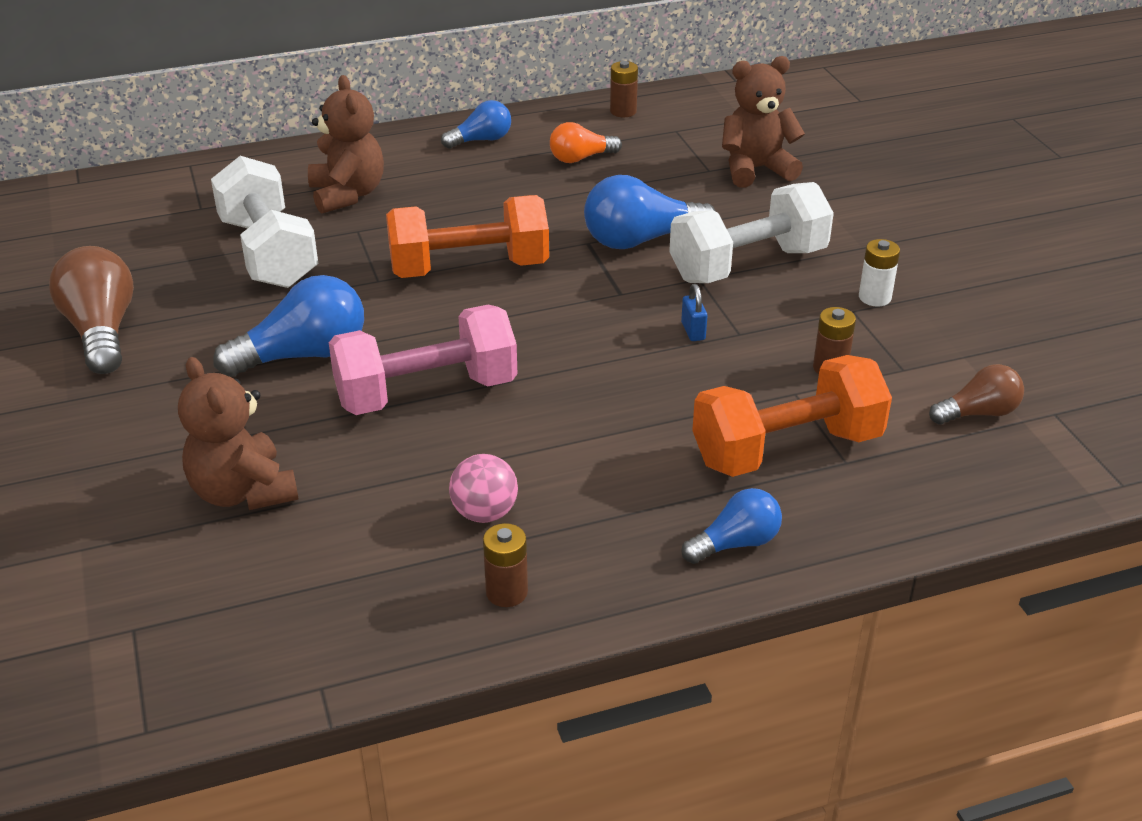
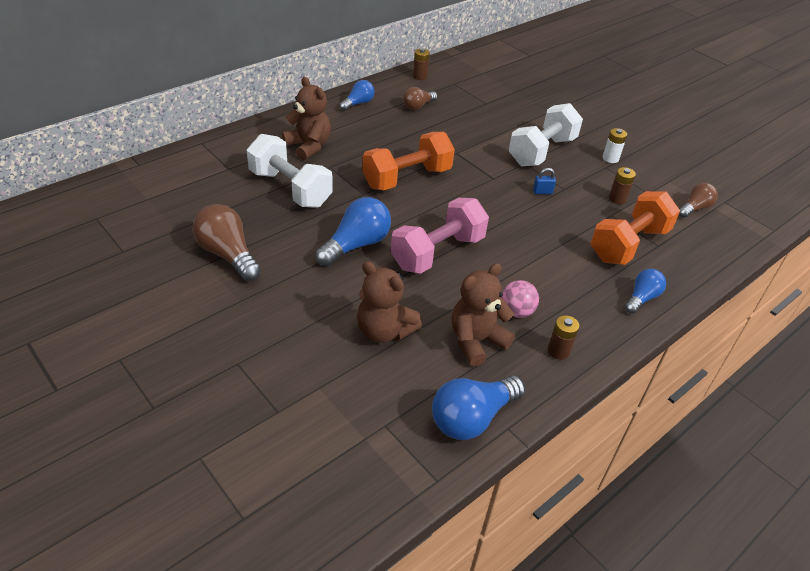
camera: 25 degrees left, 5 degrees up
orange light bulb [550,122,622,163] -> brown light bulb [403,87,437,110]
blue light bulb [584,175,716,249] -> blue light bulb moved to [432,375,525,440]
blue padlock [681,284,708,341] -> blue padlock turned 60 degrees counterclockwise [533,168,556,194]
brown teddy bear [722,56,805,188] -> brown teddy bear moved to [452,263,515,367]

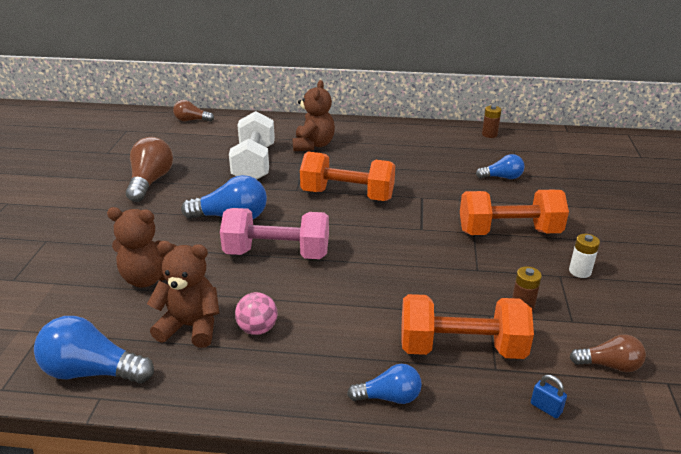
camera: 50 degrees right, 10 degrees down
blue light bulb [340,80,375,111] -> blue light bulb moved to [476,154,525,179]
brown teddy bear [357,261,422,343] -> brown teddy bear turned 75 degrees counterclockwise [107,207,177,287]
brown light bulb [403,87,437,110] -> brown light bulb moved to [173,100,214,122]
white dumbbell [509,103,583,166] -> orange dumbbell [460,190,569,235]
blue padlock [533,168,556,194] -> blue padlock moved to [531,375,567,418]
brown battery [548,315,579,360] -> none

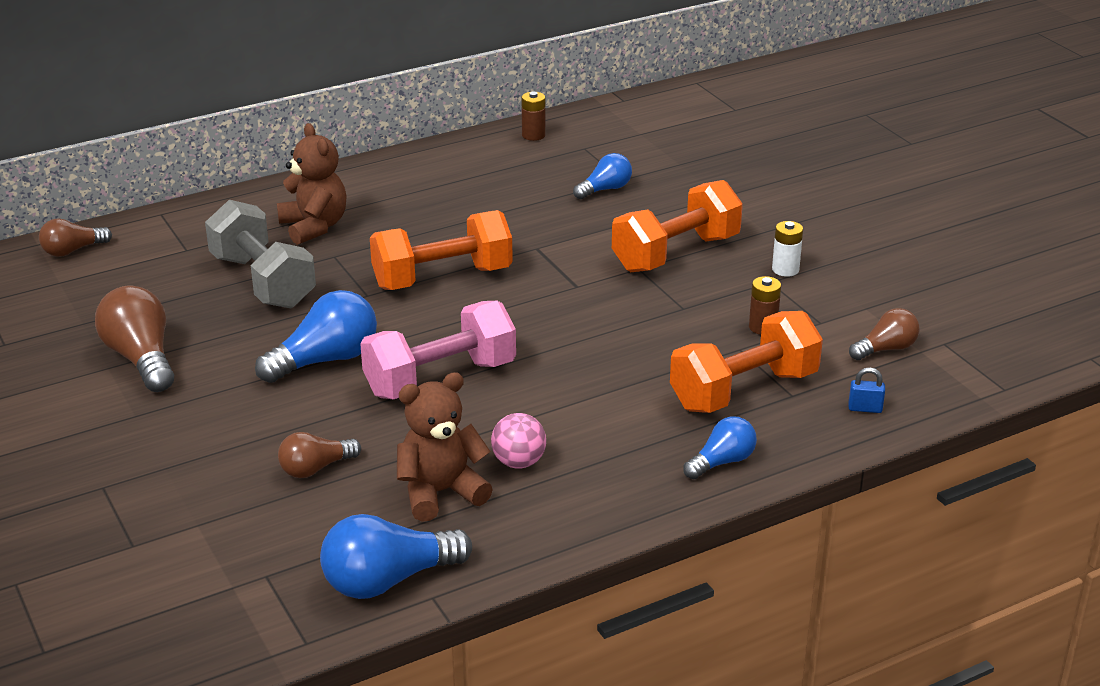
camera: 35 degrees left, 0 degrees up
brown teddy bear [107,207,177,287] -> brown light bulb [278,432,361,478]
white dumbbell [229,111,275,179] -> grey dumbbell [205,200,316,308]

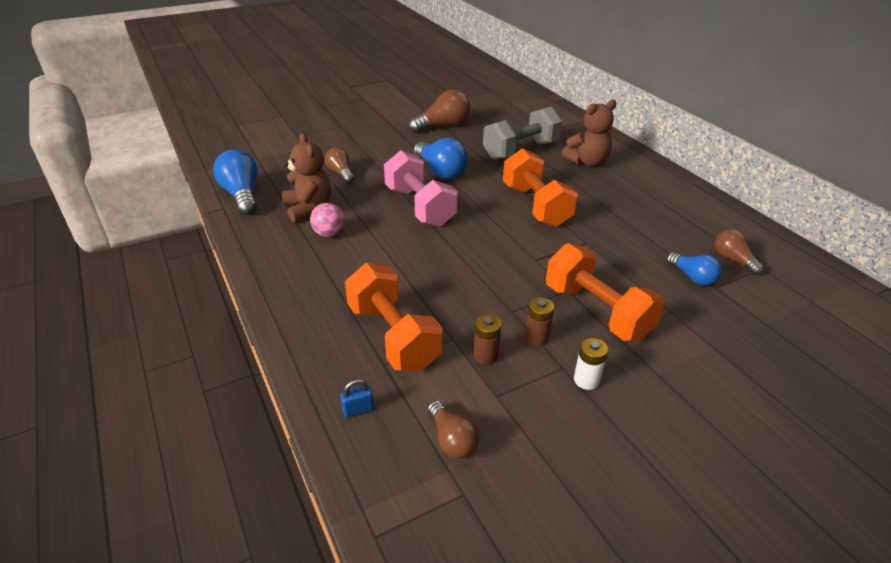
camera: 90 degrees right, 5 degrees up
brown light bulb [39,218,112,257] -> brown light bulb moved to [715,229,764,275]
brown battery [521,92,546,141] -> brown battery moved to [525,297,554,346]
blue light bulb [683,416,757,479] -> none
blue padlock [848,367,885,413] -> blue padlock turned 60 degrees clockwise [340,379,374,418]

